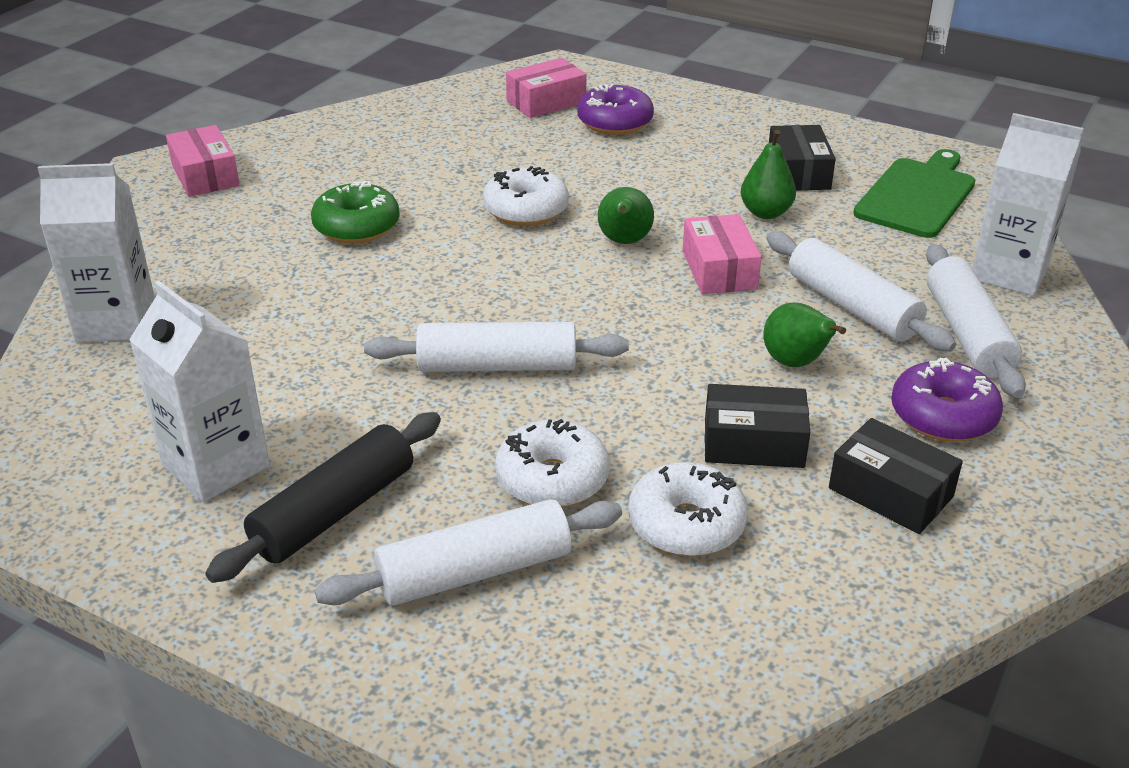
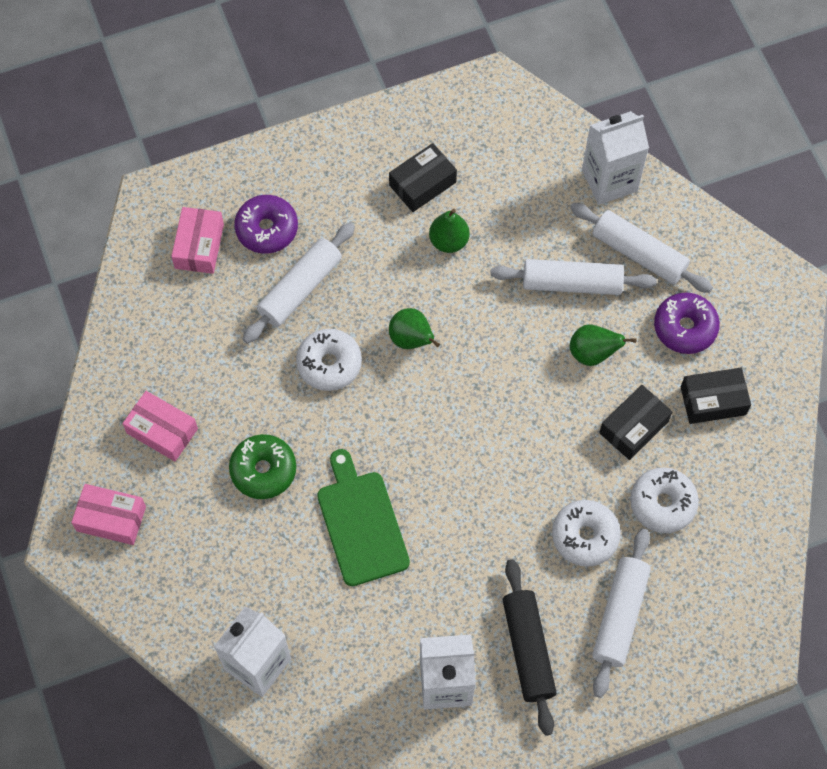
camera: 50 degrees left, 30 degrees up
white rolling pin [364,322,629,372] -> white rolling pin moved to [243,222,355,344]
pink box [683,214,762,294] -> pink box moved to [123,391,198,461]
black box [769,125,836,191] -> black box turned 75 degrees counterclockwise [389,143,457,212]
green cutting board [853,149,975,238] -> green cutting board moved to [317,449,410,586]

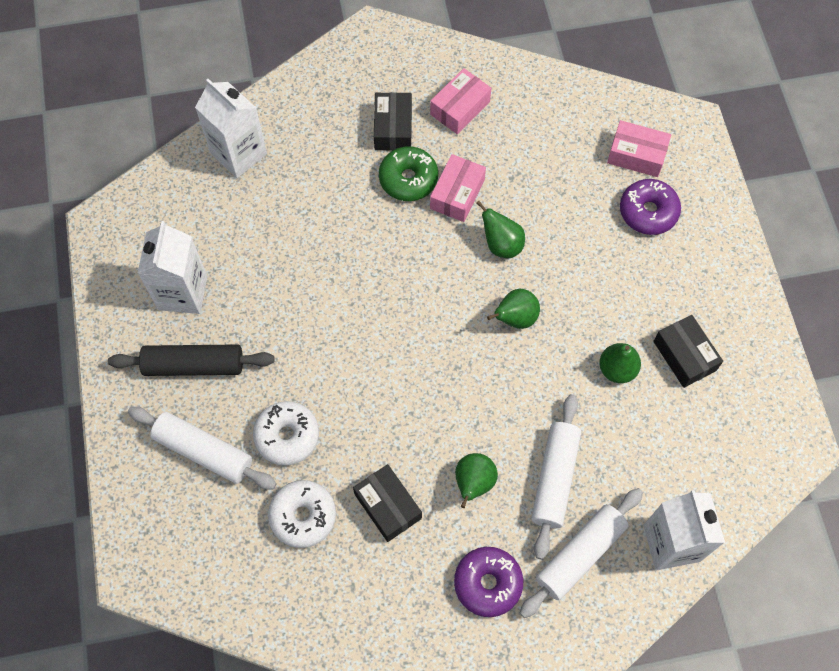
camera: 100 degrees right, 0 degrees up
pink box [71,484,146,545] -> pink box moved to [430,154,486,222]
white rolling pin [243,222,355,344] -> none
white donut [296,329,362,391] -> green pear [476,201,525,258]
green cutting board [317,449,410,586] -> none
black box [681,368,751,424] -> black box moved to [374,92,412,151]

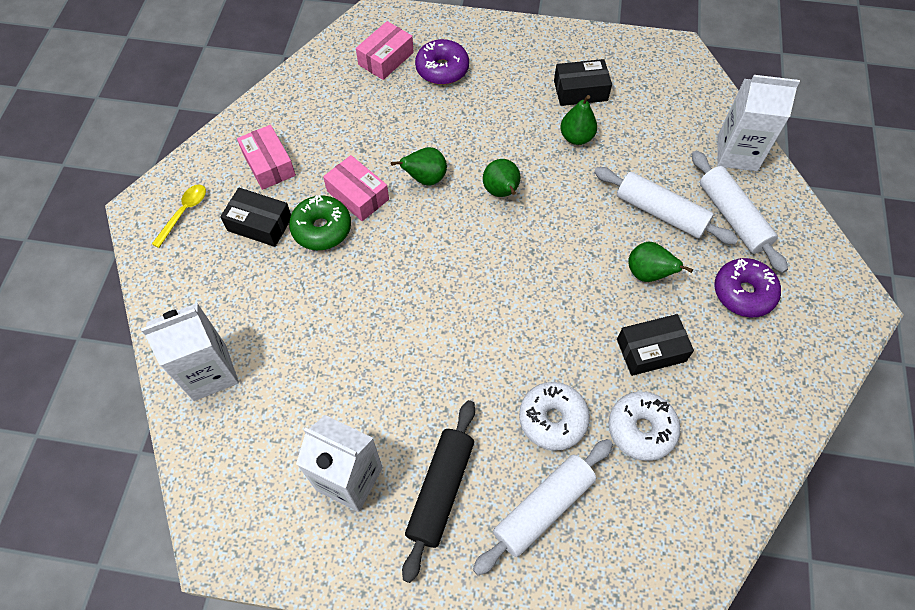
camera: 70 degrees left, 5 degrees down
none -> yellow spoon [152,185,206,248]

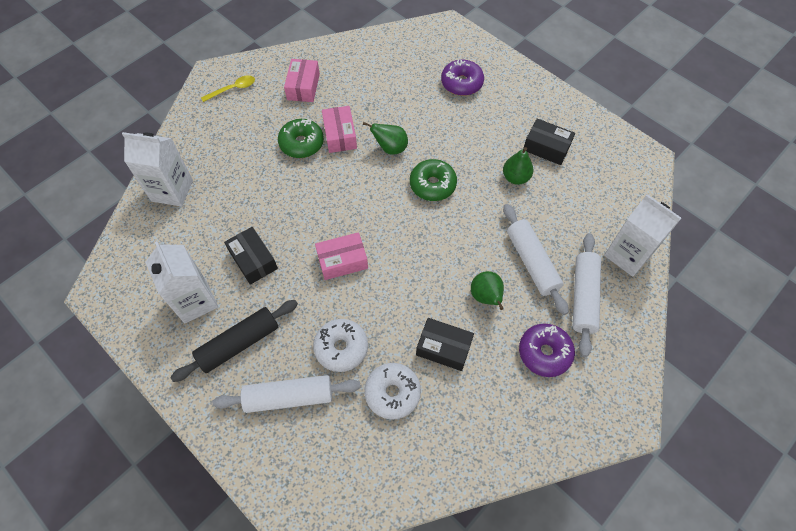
camera: 35 degrees right, 0 degrees up
black box [220,188,291,247] -> black box moved to [224,227,278,285]
pink box [356,21,414,80] -> pink box moved to [315,232,368,280]
green pear [483,159,520,197] -> green donut [410,159,457,201]

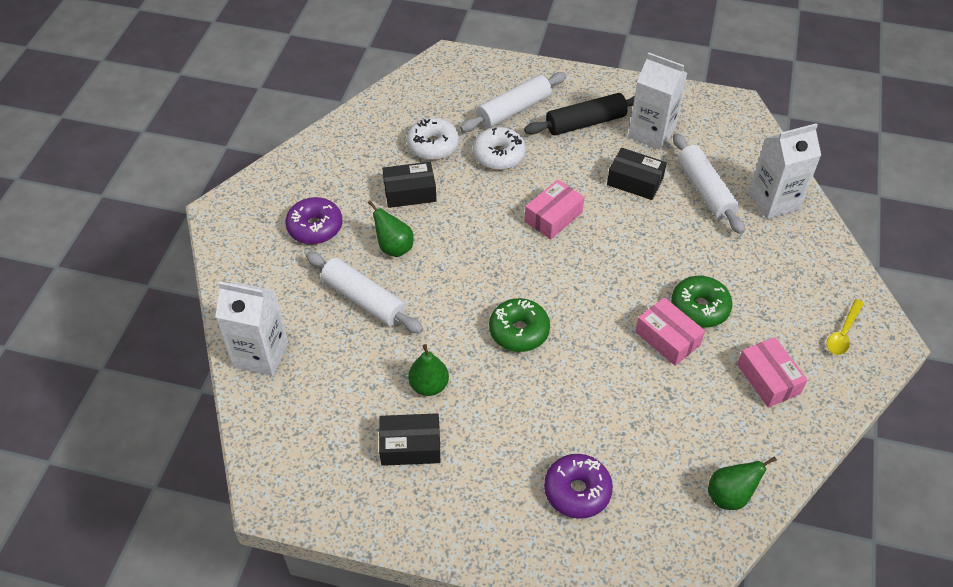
camera: 150 degrees right, 10 degrees down
black rolling pin [170,300,298,382] -> black rolling pin turned 45 degrees clockwise [524,93,635,135]
green pear [363,122,408,155] -> green pear moved to [708,456,777,510]
white rolling pin [573,233,601,357] -> white rolling pin moved to [673,133,745,234]

